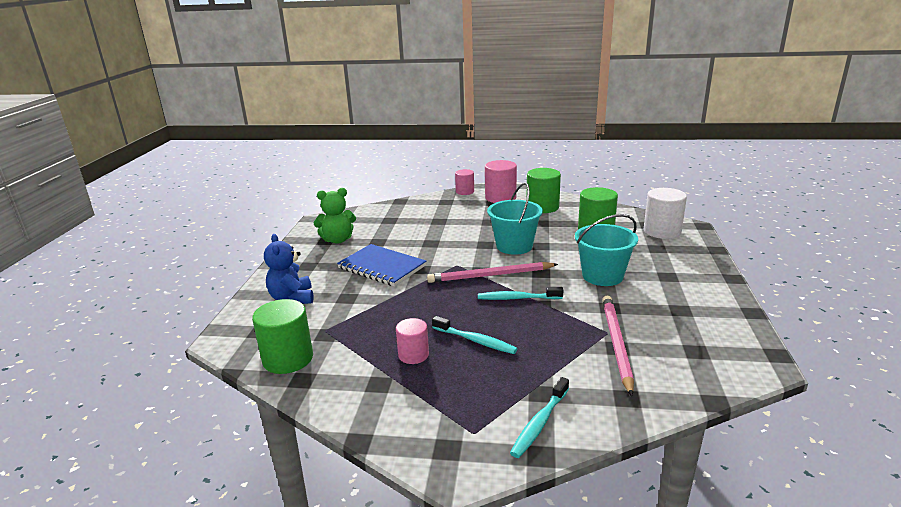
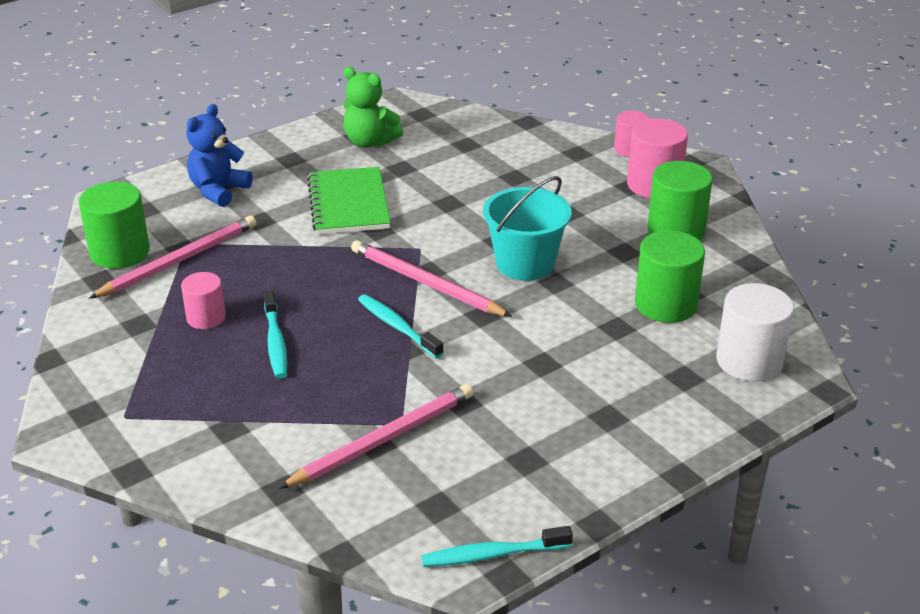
camera: 45 degrees right, 10 degrees up
blue notebook [337,244,426,286] -> green notebook [307,167,391,235]
turquoise toothbrush [510,377,569,458] -> turquoise toothbrush moved to [421,526,573,567]
turquoise bucket [575,214,638,286] -> none
none -> pink pencil [89,216,256,299]

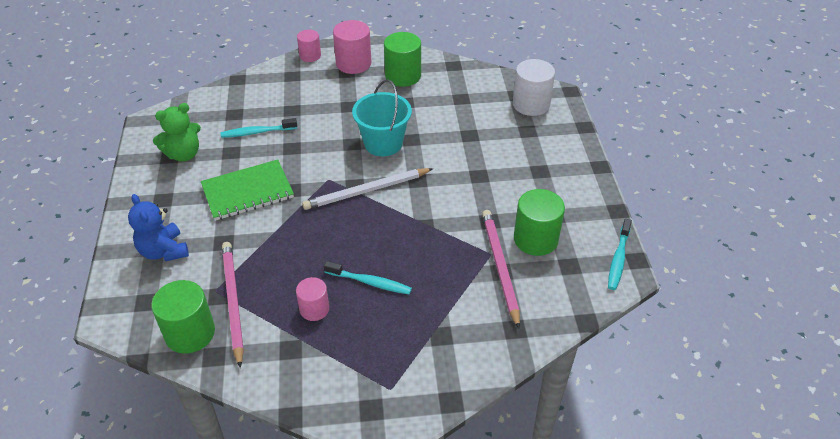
camera: 60 degrees left, 10 degrees up
green notebook [307,167,391,235] -> green notebook turned 45 degrees counterclockwise [201,159,294,221]
pink pencil [351,240,512,317] -> white pencil [302,168,433,210]
turquoise toothbrush [358,294,444,359] -> turquoise toothbrush moved to [221,118,297,138]
green cylinder [635,230,705,323] -> green cylinder moved to [514,189,565,256]

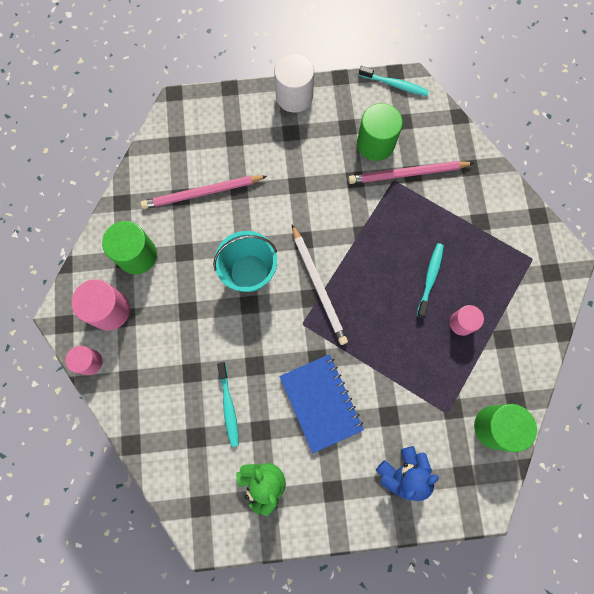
camera: 90 degrees left, 30 degrees up
green notebook [201,159,294,221] -> blue notebook [279,354,364,453]
pink pencil [222,242,244,368] -> pink pencil moved to [141,175,267,209]
white cylinder [512,59,555,116] -> white cylinder moved to [274,53,314,113]

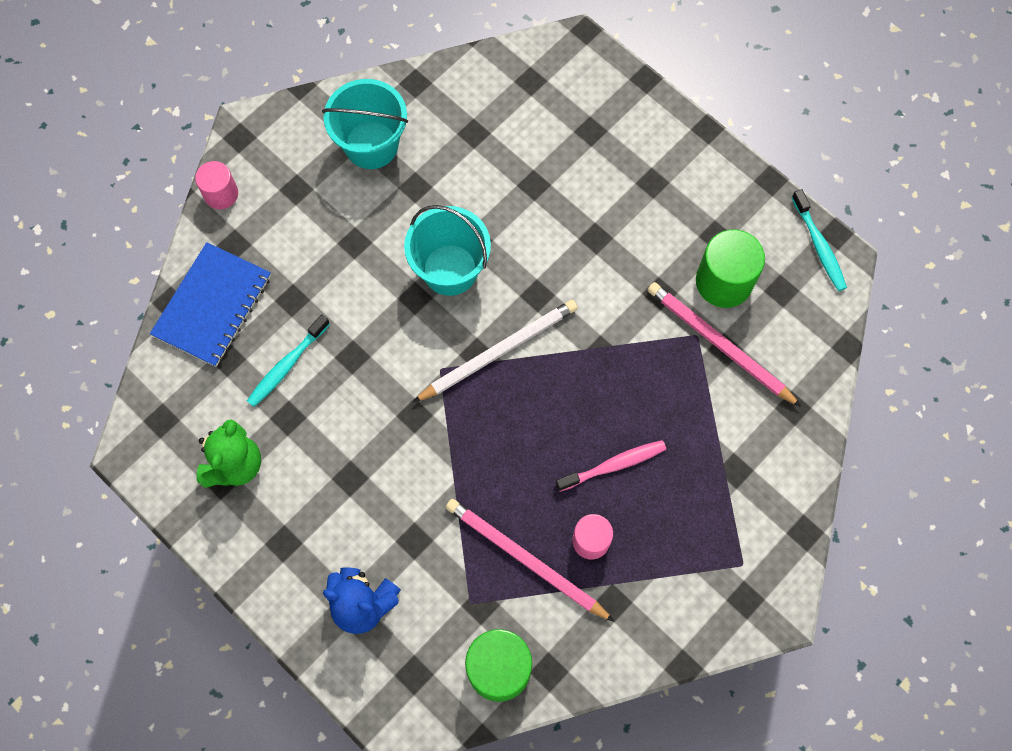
camera: 50 degrees right, 5 degrees down
pink cylinder [71,279,130,331] -> none
green cylinder [102,221,157,274] -> turquoise bucket [322,79,408,169]
pink pencil [141,175,267,209] -> pink pencil moved to [446,499,614,622]
white cylinder [274,53,314,113] -> none
blue notebook [279,354,364,453] -> blue notebook moved to [150,242,271,367]
white pencil [292,225,348,345] -> white pencil turned 150 degrees counterclockwise [413,300,578,402]
turquoise toothbrush [417,243,444,318] -> pink toothbrush [556,440,666,492]

